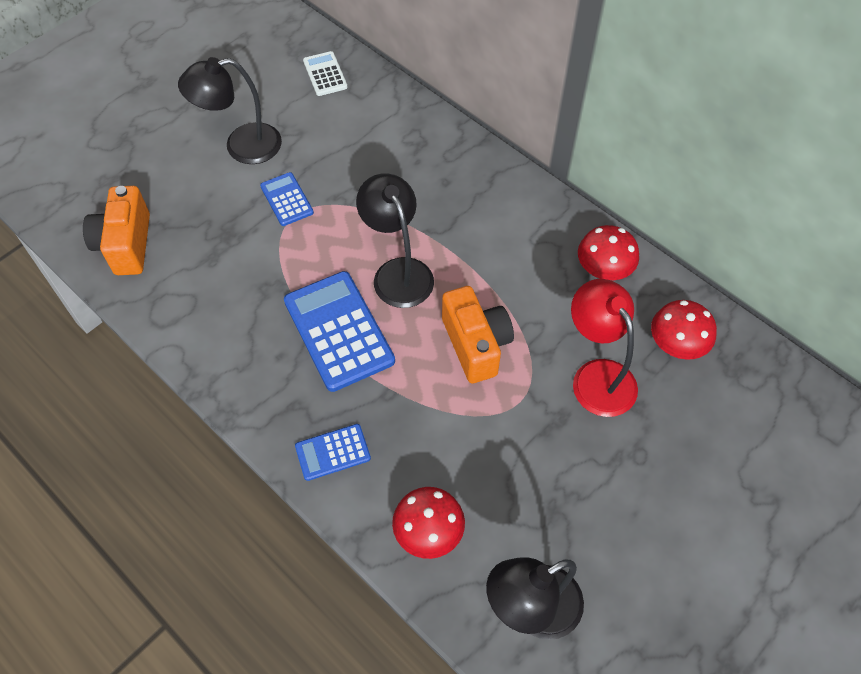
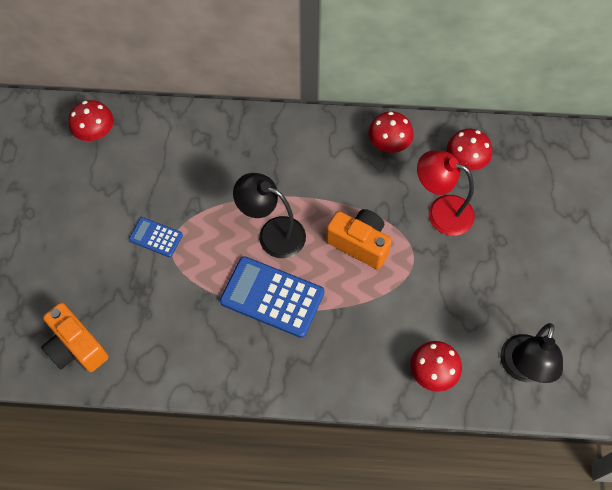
camera: 40 degrees left, 5 degrees up
black lamp [178,57,282,164] -> none
blue calculator [295,424,371,481] -> none
white calculator [303,51,348,96] -> red mushroom [68,100,114,141]

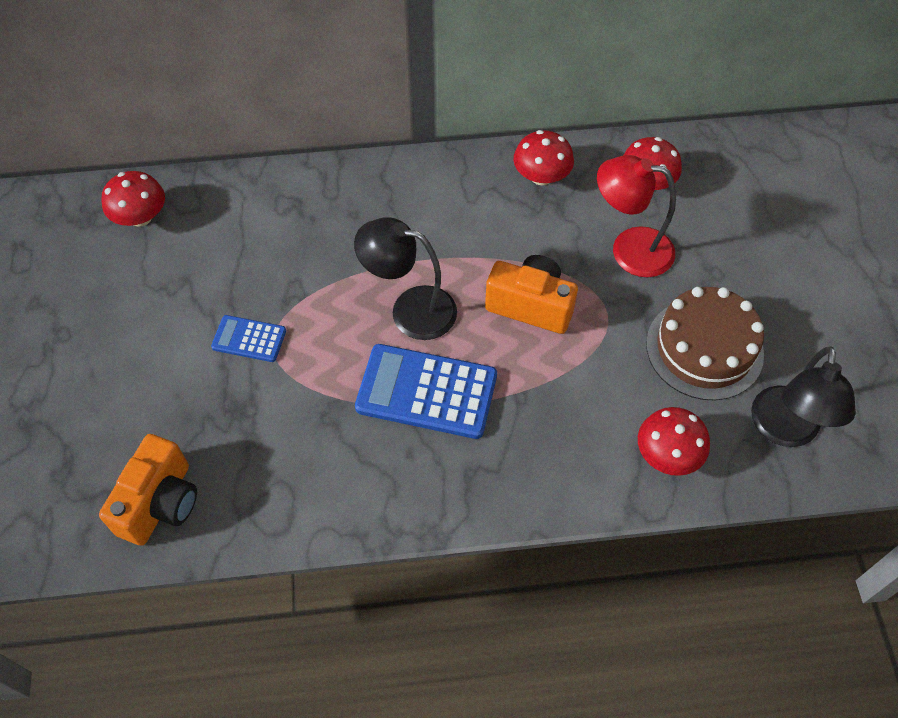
camera: 10 degrees left, 5 degrees down
orange camera [41,302,108,372] -> orange camera turned 105 degrees counterclockwise [99,434,197,546]
none -> brown cake [646,287,764,400]

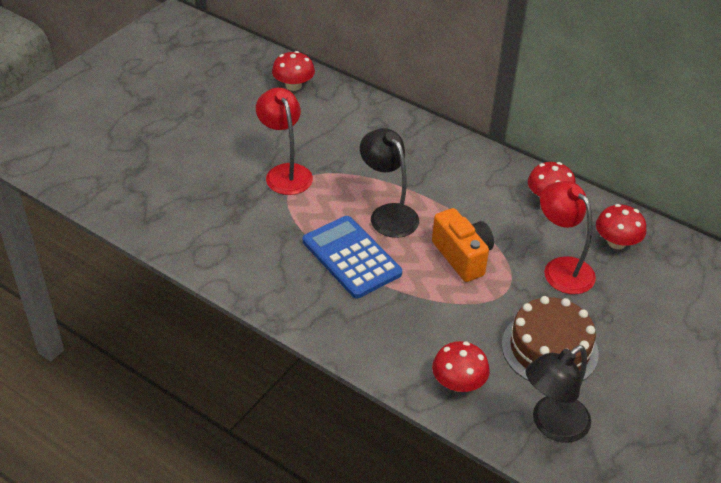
camera: 40 degrees right, 15 degrees down
orange camera [99,434,197,546] -> none
blue calculator [211,315,286,362] -> red lamp [256,88,313,195]

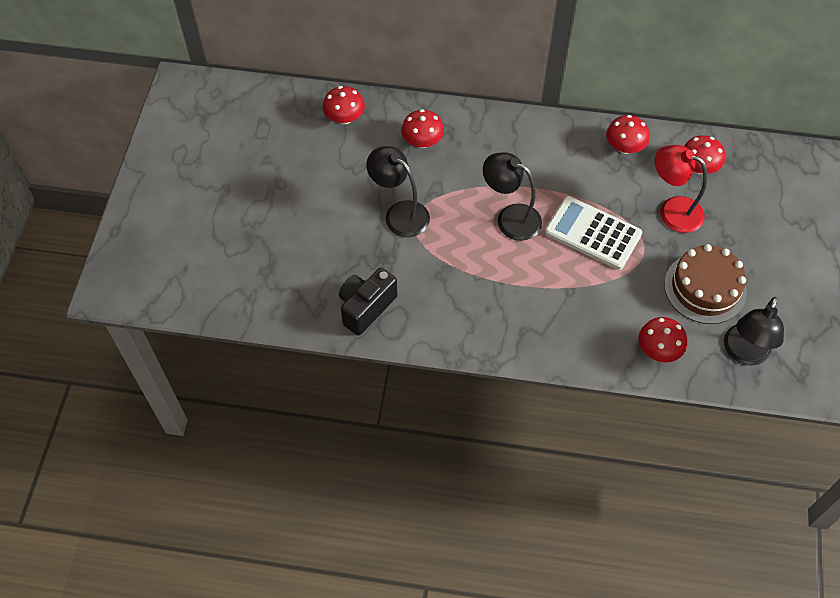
camera: 25 degrees left, 15 degrees up
red lamp [256,88,313,195] -> black lamp [366,146,430,237]
blue calculator [303,216,402,299] -> none
orange camera [432,208,494,282] -> white calculator [545,196,642,270]
none -> black camera [339,268,397,336]
none -> red mushroom [401,109,444,148]

